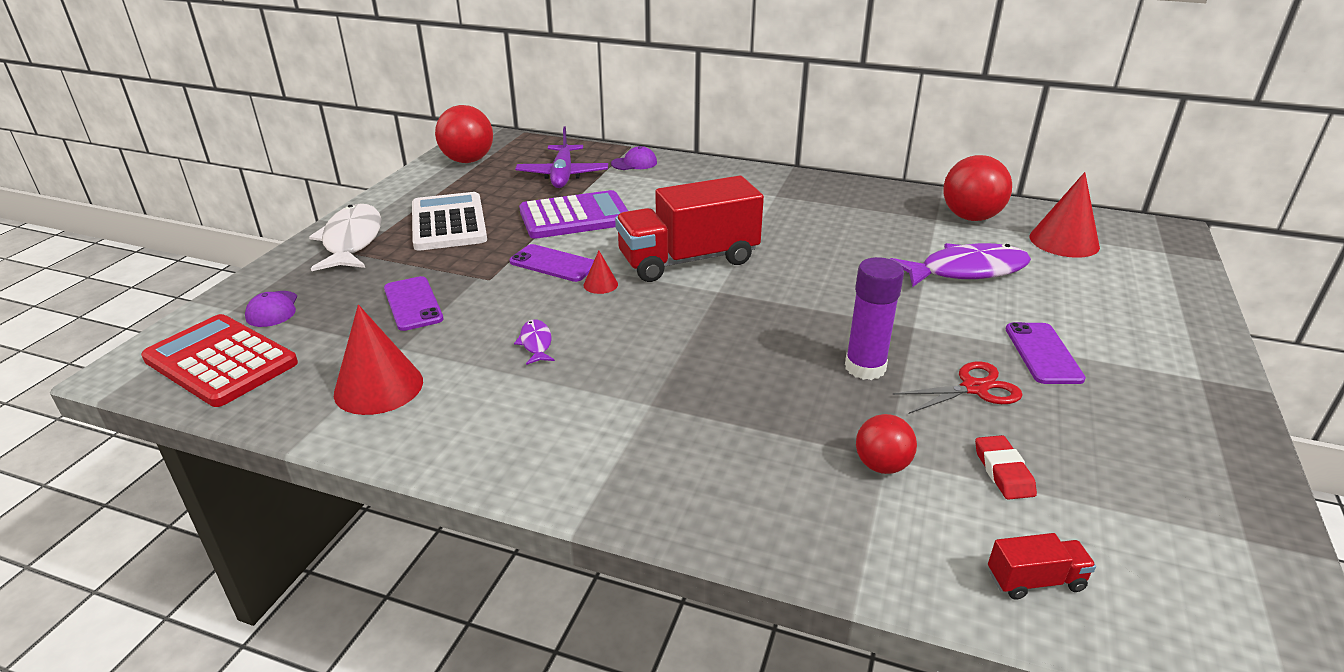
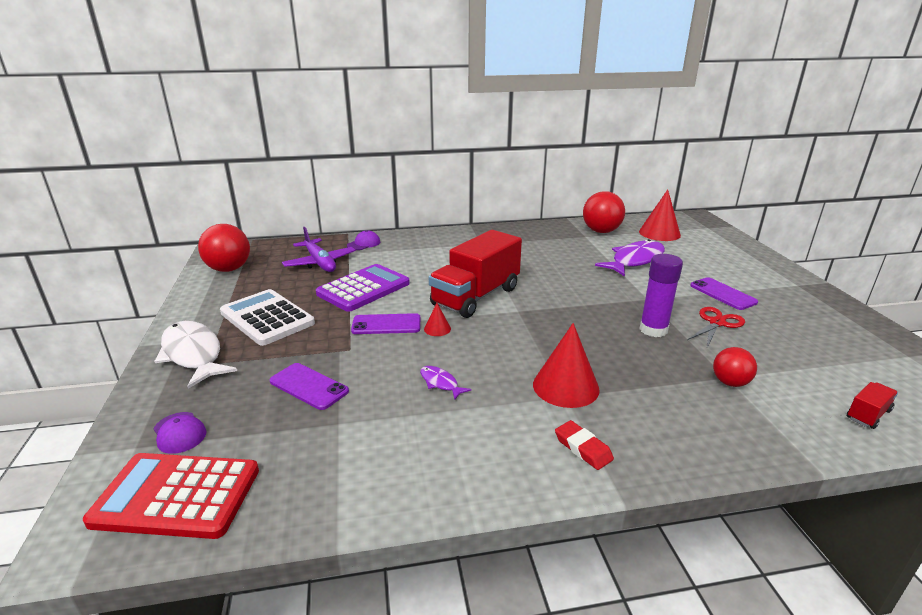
camera: 30 degrees left, 5 degrees down
red cone [334,305,423,415] -> red cone moved to [533,323,600,408]
red eraser [975,435,1037,500] -> red eraser moved to [555,420,614,470]

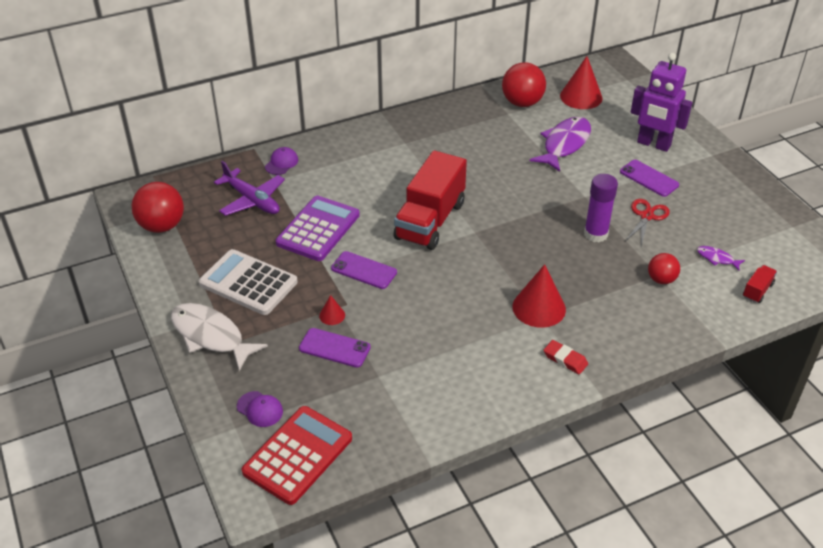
camera: 15 degrees left, 15 degrees up
red calculator [83,453,259,539] -> red calculator turned 135 degrees clockwise [242,406,352,505]
purple phone [351,313,420,334] -> purple phone turned 45 degrees clockwise [331,251,397,289]
purple fish [420,366,471,399] -> purple fish moved to [697,246,745,271]
red cone [424,303,451,336] -> red cone moved to [319,295,345,325]
none -> purple robot [631,53,692,152]

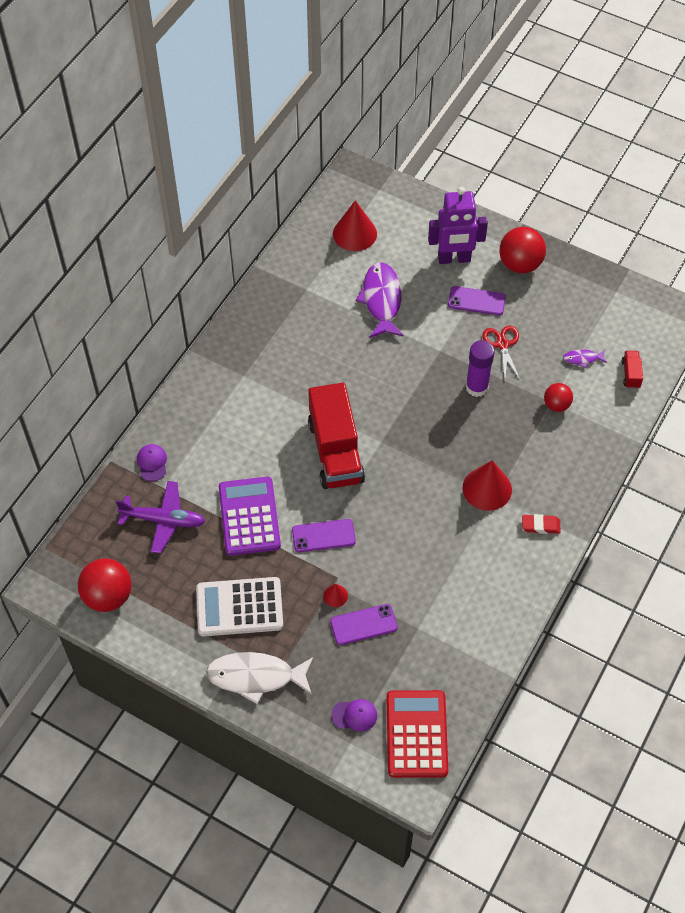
camera: 35 degrees left, 15 degrees up
red ball [502,62,546,107] -> red ball moved to [500,227,546,273]

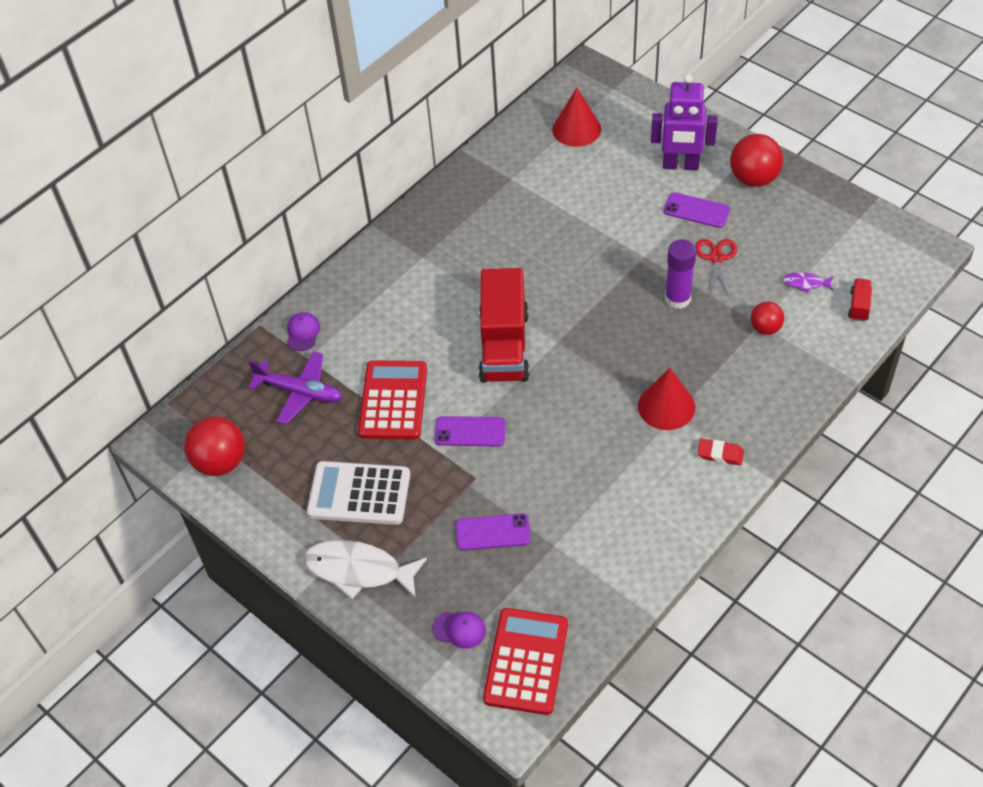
camera: 15 degrees right, 5 degrees down
purple calculator [219,477,281,556] -> red calculator [358,360,427,440]
red cone [323,584,348,607] -> none
purple fish [356,262,404,338] -> none

